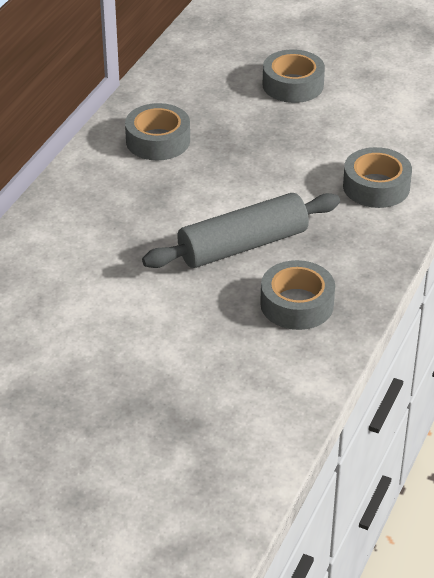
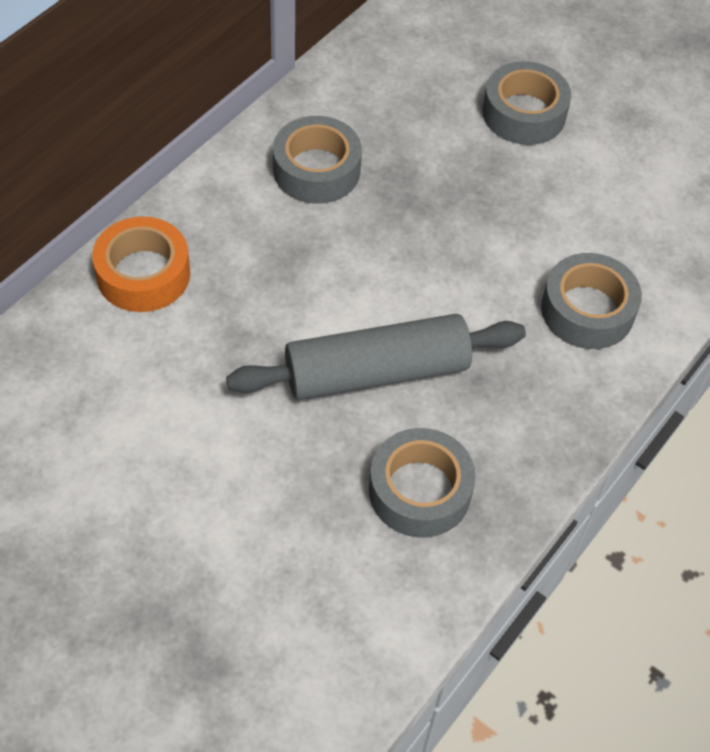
camera: 10 degrees right, 15 degrees up
none -> orange tape [92,217,190,312]

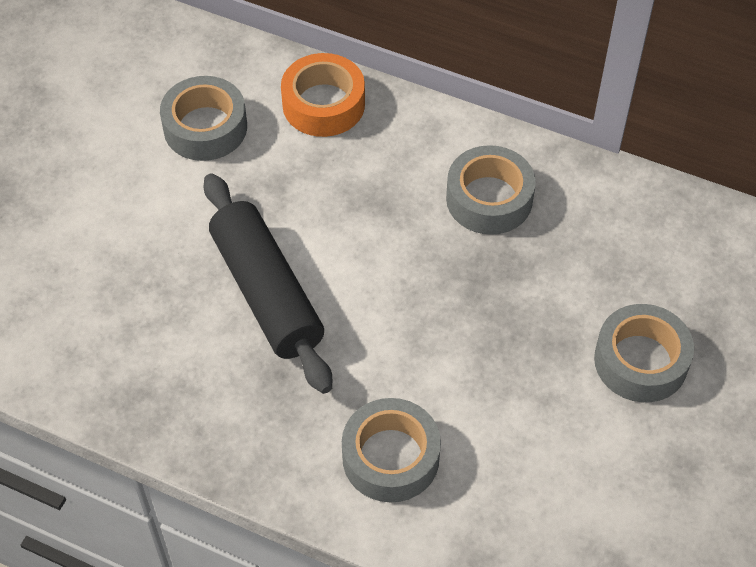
camera: 80 degrees right, 0 degrees up
grey rolling pin [226,314,526,400] -> black rolling pin [204,173,332,394]
grey tape [369,428,476,537] -> grey tape moved to [160,76,247,161]

